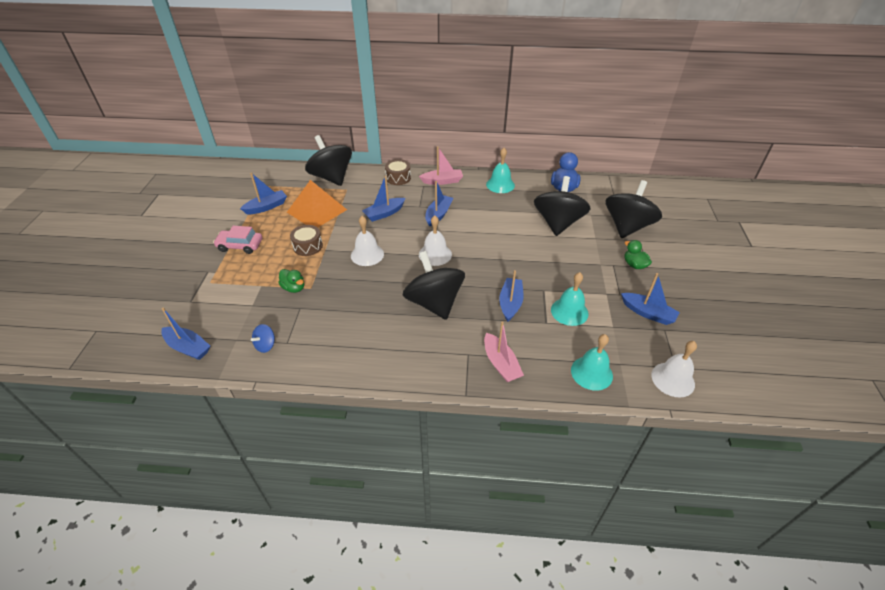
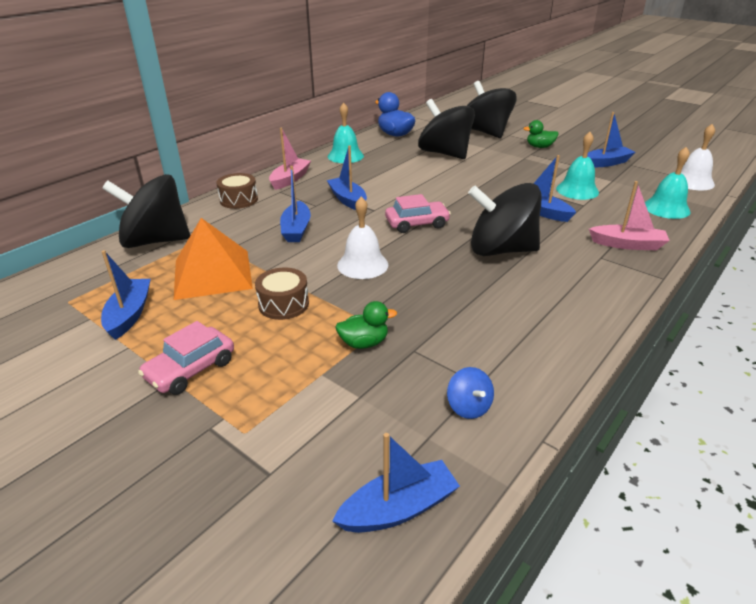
camera: 55 degrees left, 10 degrees down
white bell [419,215,452,266] -> pink car [385,194,451,233]

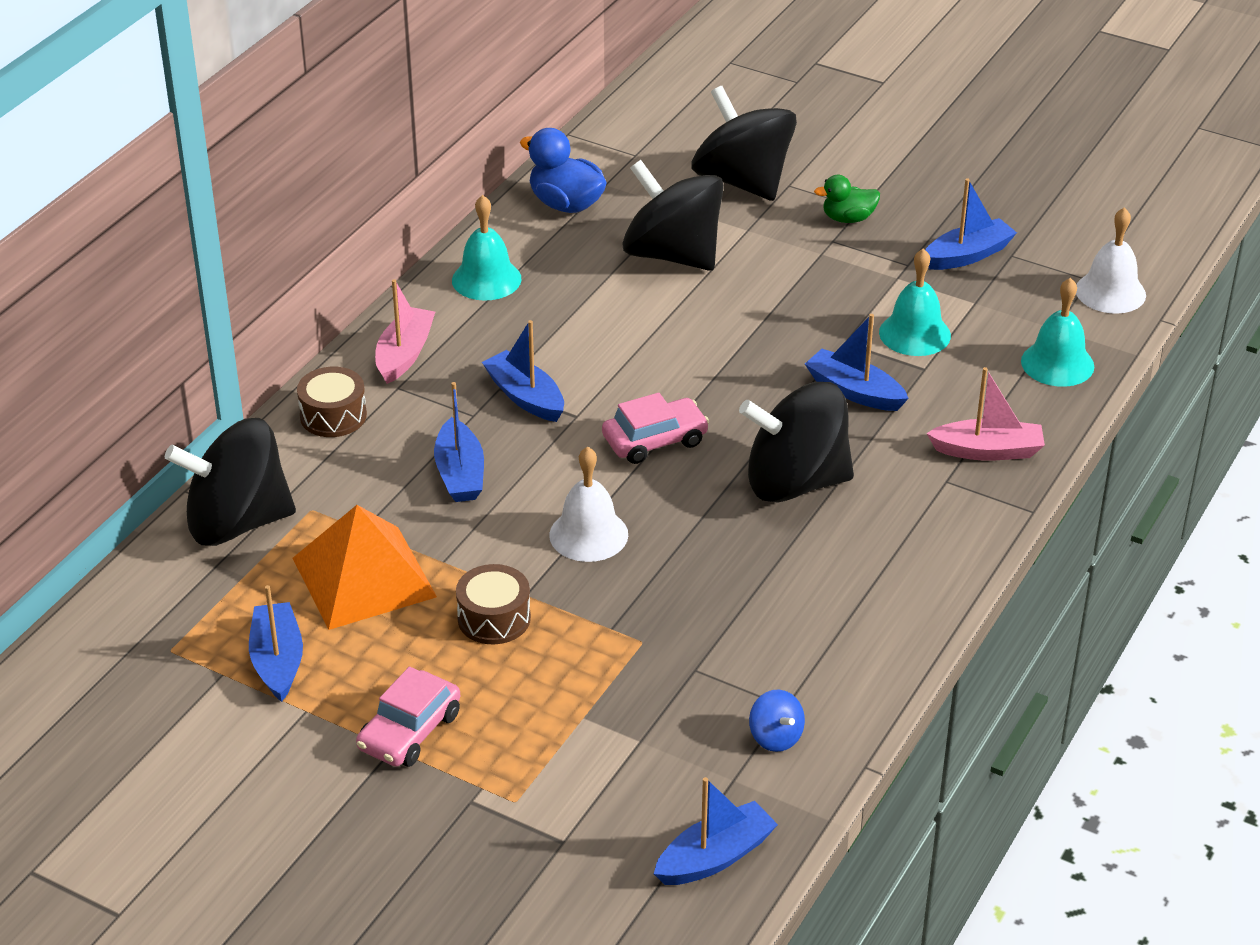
camera: 10 degrees left, 5 degrees up
green duck [335,301,397,349] -> none

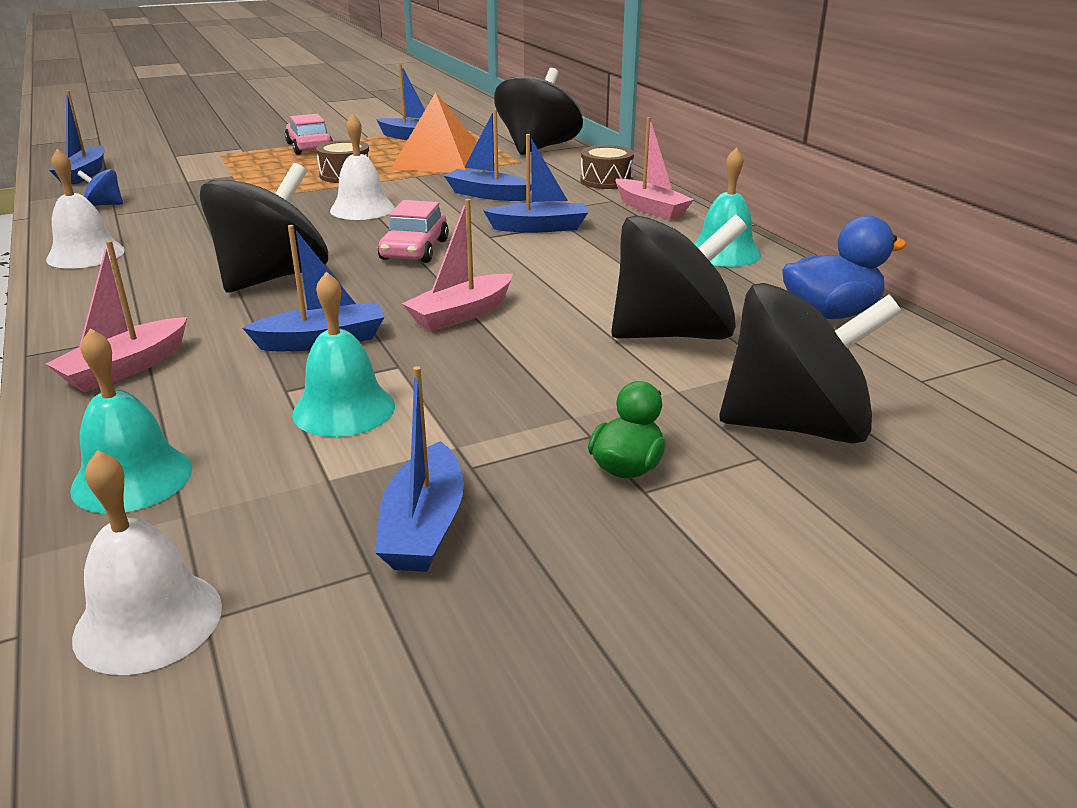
camera: 125 degrees right, 10 degrees down
none -> white bell [46,149,125,269]
none -> pink boat [402,199,513,332]

